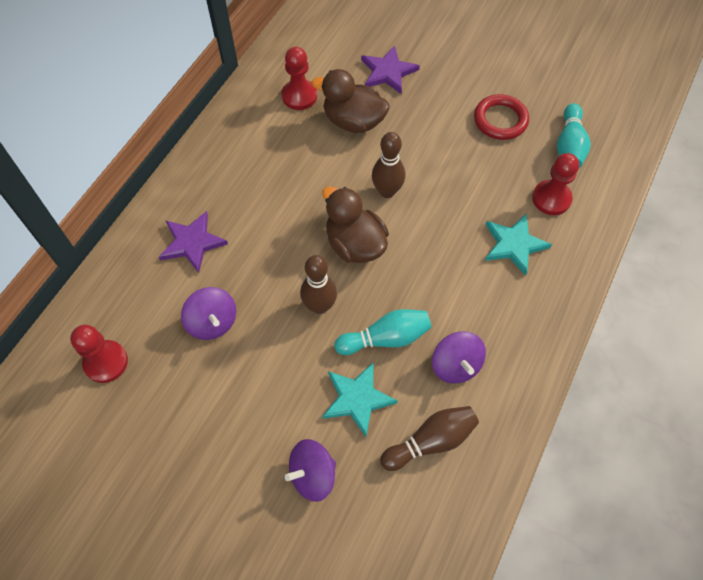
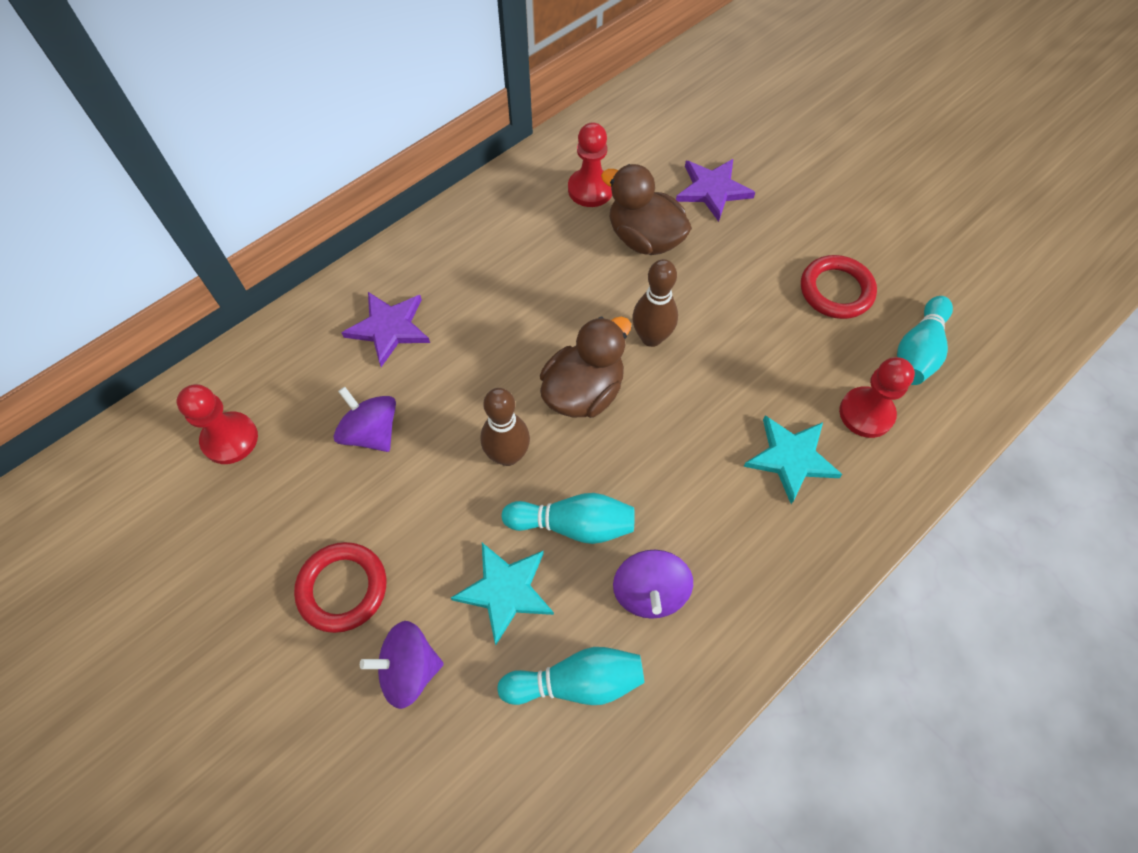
camera: 20 degrees right, 0 degrees up
purple spinning top [181,287,236,340] -> purple spinning top turned 150 degrees clockwise [334,387,396,452]
brown duck [322,186,389,263] -> brown duck turned 60 degrees clockwise [540,316,631,418]
brown bowling pin [380,406,479,471] -> turquoise bowling pin [497,647,645,705]
none -> red ring [294,542,386,633]

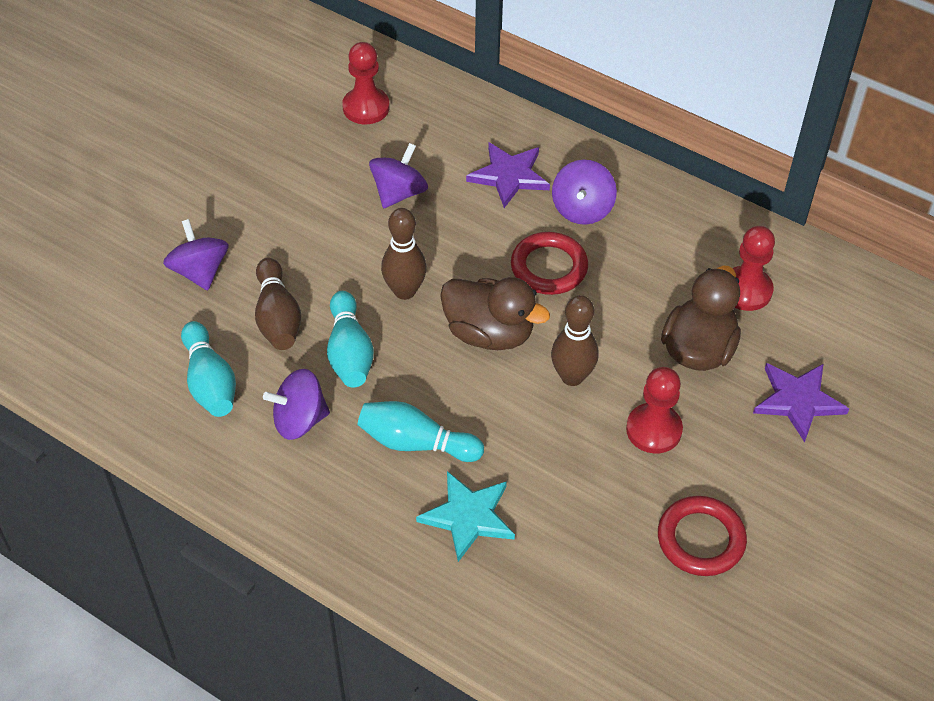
camera: 75 degrees right, 10 degrees down
red ring [294,542,386,633] -> red ring moved to [511,232,588,295]
turquoise star [451,543,554,645] -> brown bowling pin [255,258,301,350]
red pawn [839,357,915,438] -> red pawn moved to [626,367,683,454]
turquoise bowling pin [897,296,953,385] -> turquoise bowling pin moved to [357,401,484,462]
none -> purple spinning top [552,160,617,225]

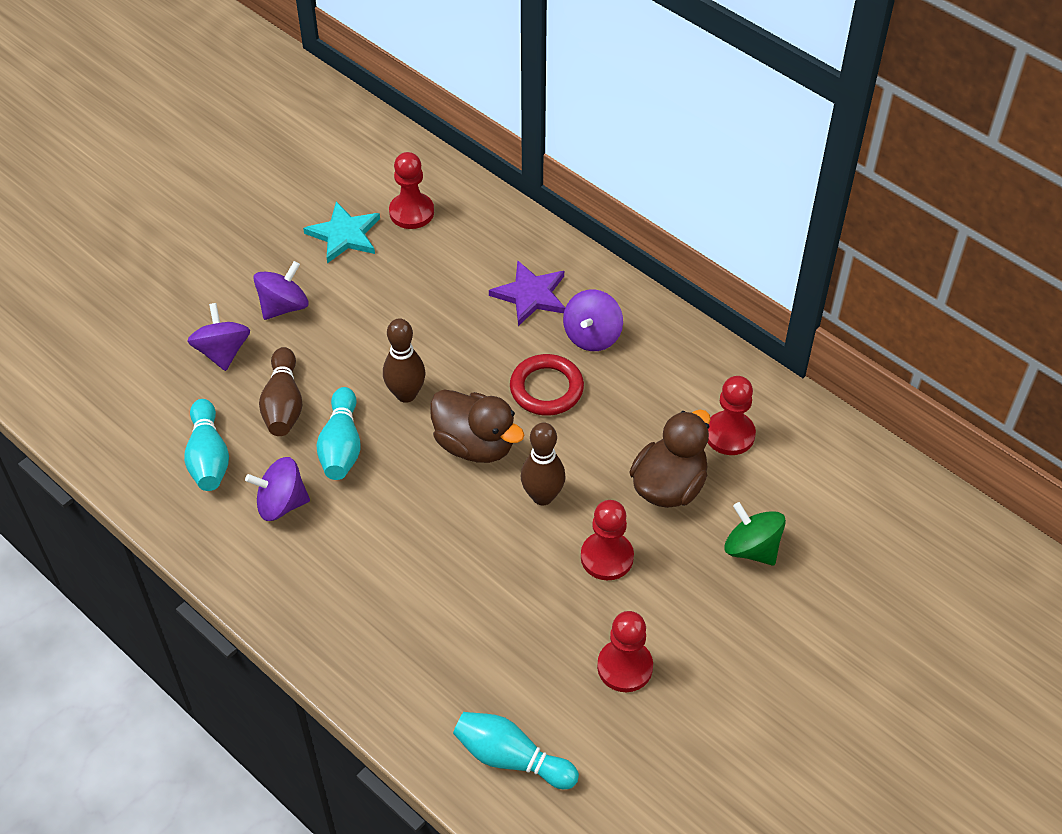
camera: 10 degrees right, 0 degrees up
turquoise bowling pin [357,401,484,462] -> turquoise bowling pin moved to [453,712,579,789]
purple spinning top [369,143,428,208] -> purple spinning top moved to [253,261,309,320]
turquoise star [416,471,515,562] -> turquoise star moved to [303,201,380,263]
red ring [658,496,747,576] -> red pawn [597,611,653,692]
purple star [753,363,849,442] -> green spinning top [725,502,786,566]

